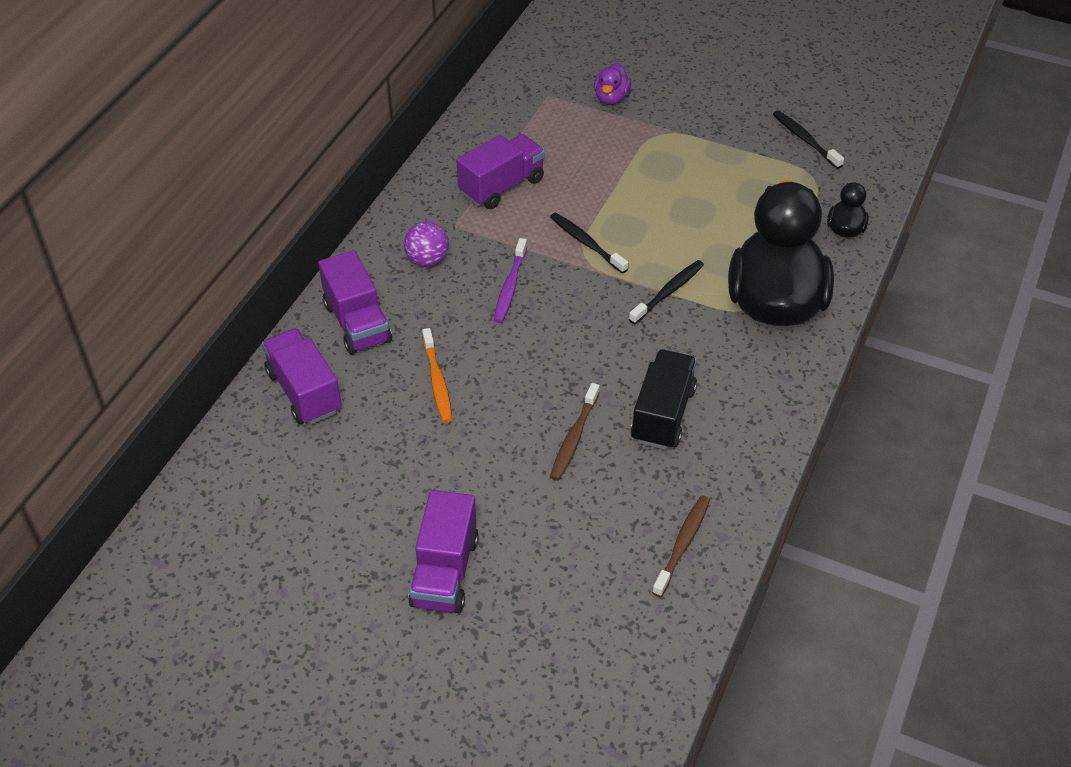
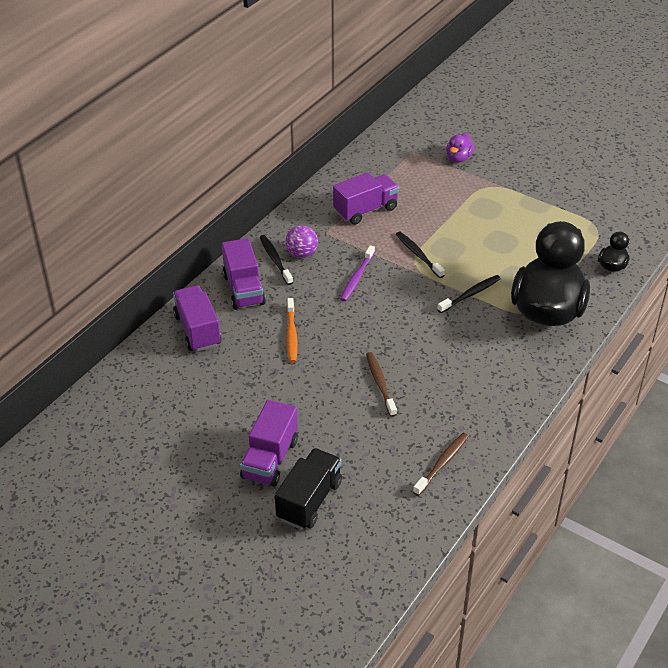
camera: 10 degrees right, 5 degrees down
brown toothbrush [550,383,600,481] -> brown toothbrush turned 135 degrees clockwise [366,352,397,417]
black truck [630,350,697,450] -> black truck moved to [275,448,342,529]
black toothbrush [773,111,844,169] -> black toothbrush moved to [260,235,293,285]

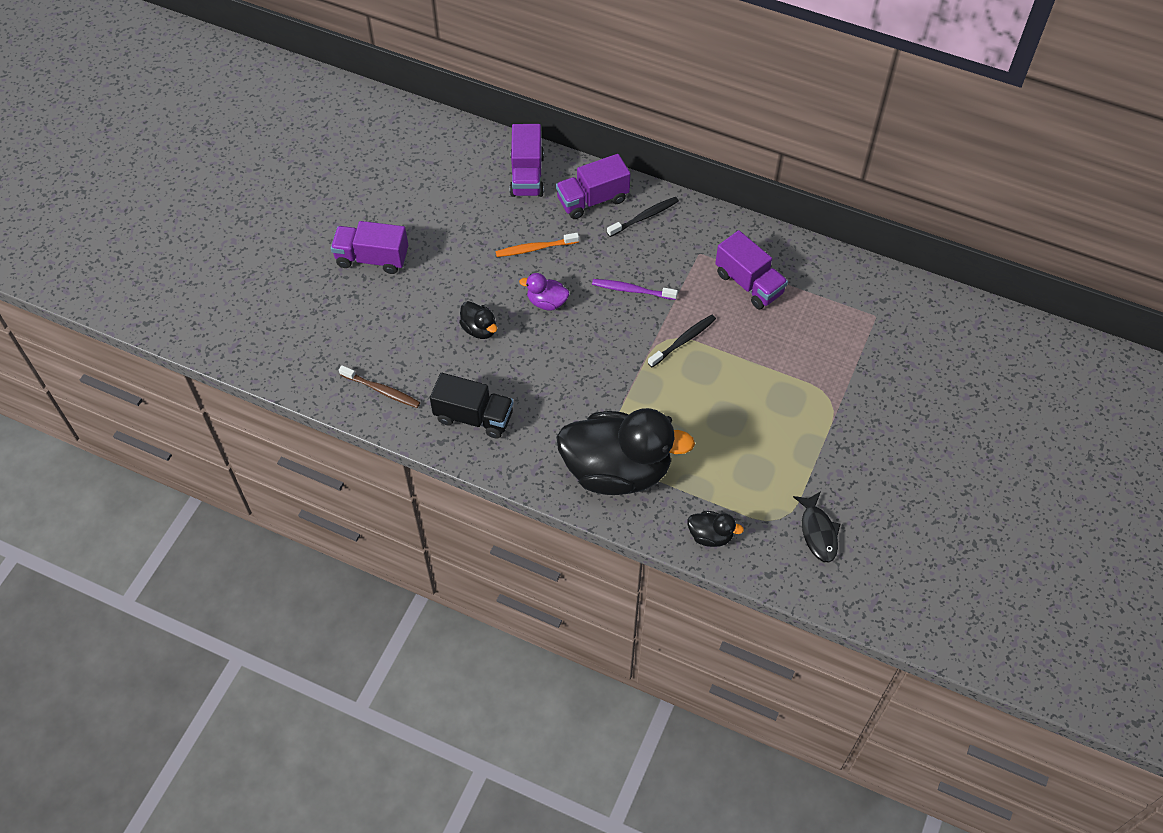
camera: 80 degrees right, 15 degrees up
purple truck [173,285,221,352] -> purple truck turned 120 degrees clockwise [510,124,544,197]
black truck [275,448,342,529] -> black truck moved to [430,373,514,439]
purple ball [285,225,318,258] -> none
brown toothbrush [366,352,397,417] -> black duck [459,301,497,339]
black toothbrush [437,275,501,313] -> none
purple duck [446,133,474,163] -> purple duck moved to [519,273,569,311]
none -> black fish [793,492,840,562]

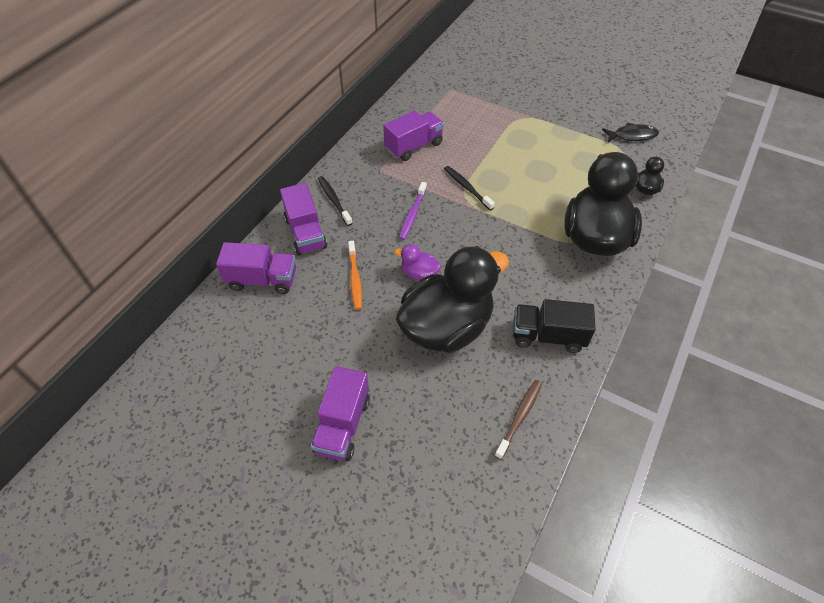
camera: 85 degrees left, 5 degrees down
black truck [430,373,514,439] -> black truck turned 105 degrees counterclockwise [513,299,596,353]
black duck [459,301,497,339] -> black duck [396,246,509,353], size x2.43
purple duck [519,273,569,311] -> purple duck turned 90 degrees clockwise [394,244,441,281]

